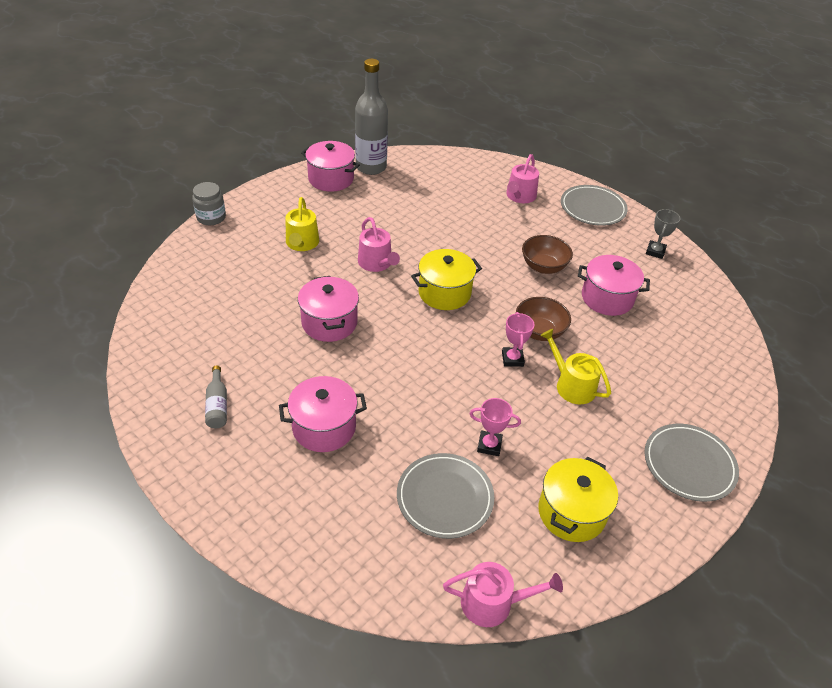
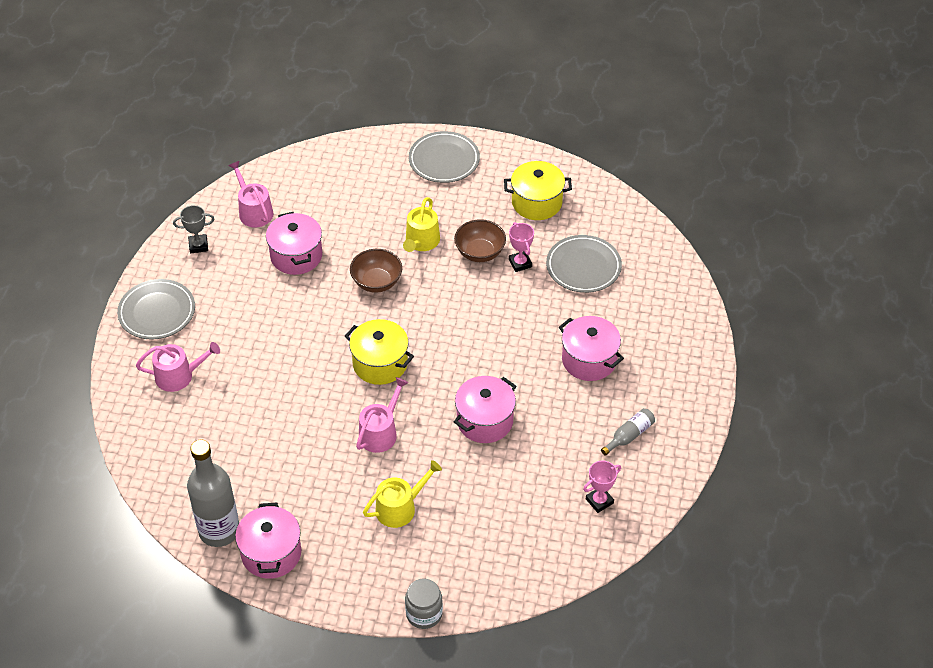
camera: 120 degrees left, 5 degrees up
pink watering can [443,562,563,627] -> pink watering can moved to [228,161,274,227]
pink trophy [502,312,535,367] -> pink trophy moved to [583,461,621,513]
brown bowl [522,235,573,274] -> brown bowl moved to [454,219,506,262]

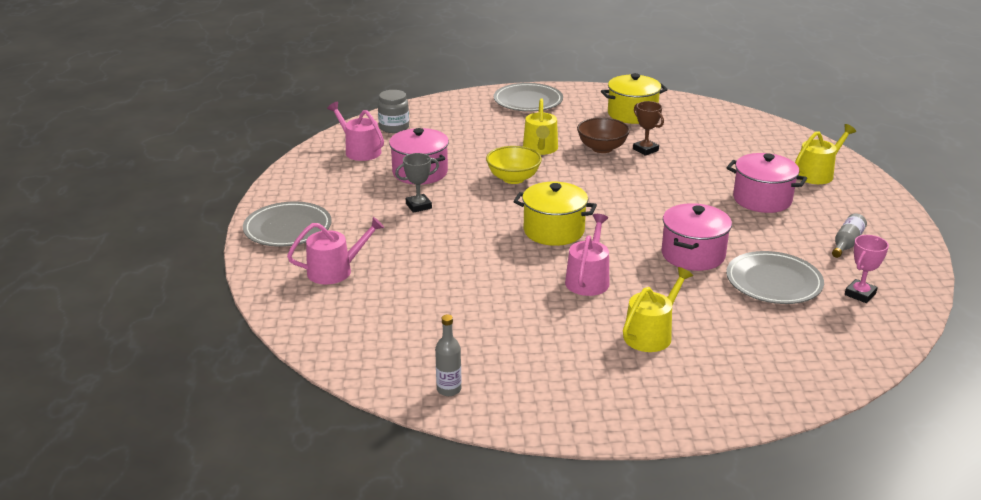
camera: 15 degrees left, 20 degrees down
grey trophy [173,205,214,253] -> grey trophy moved to [395,153,439,213]
grey bottle [187,440,239,547] -> grey bottle [435,315,462,396], size x0.46
pink pot [235,503,301,579] -> none
brown bowl [350,249,402,293] -> yellow bowl [486,146,542,184]
grey jar [405,579,443,629] -> grey jar moved to [378,90,409,133]
pink trophy [509,222,534,272] -> brown trophy [633,101,664,156]
grey plate [546,235,622,293] -> grey plate moved to [726,251,824,304]
none -> yellow watering can [795,124,856,184]

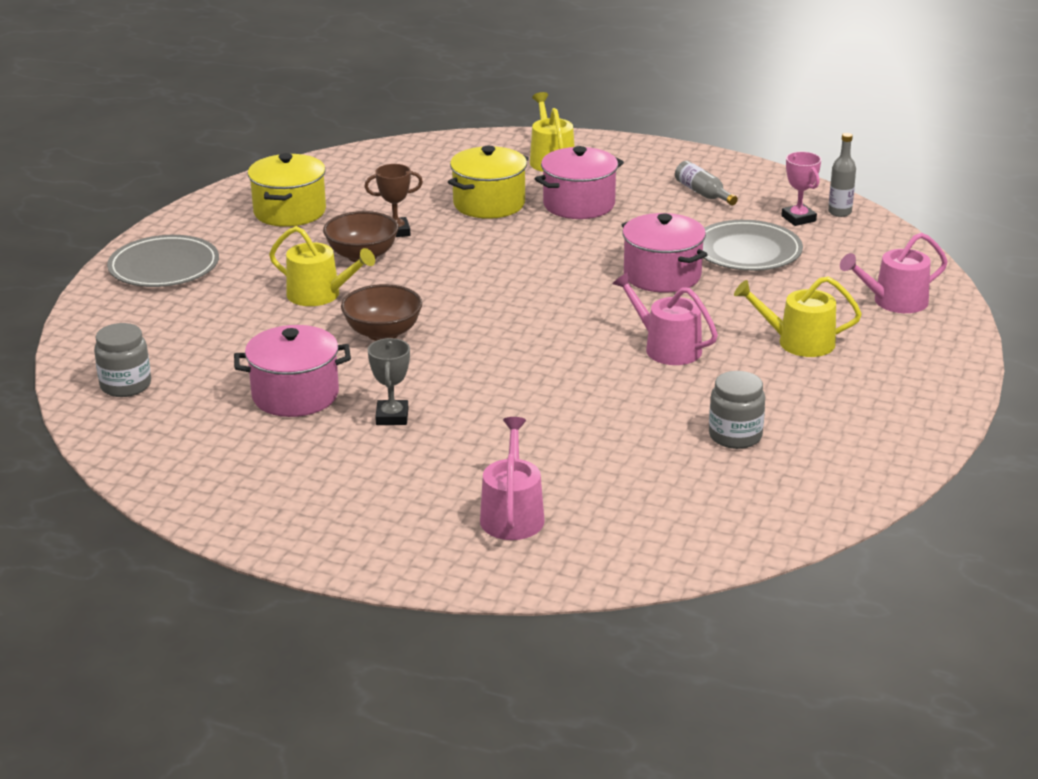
camera: 65 degrees left, 0 degrees up
grey plate [243,201,332,247] -> none
pink watering can [327,102,384,161] -> pink watering can moved to [840,233,948,313]
grey bottle [435,315,462,396] -> grey bottle moved to [828,133,856,217]
yellow bowl [486,146,542,184] -> brown bowl [341,284,422,341]
yellow pot [513,182,597,246] -> yellow pot moved to [448,146,529,219]
yellow watering can [623,267,693,352] -> yellow watering can turned 60 degrees counterclockwise [734,276,862,357]
none -> grey jar [709,371,765,449]

